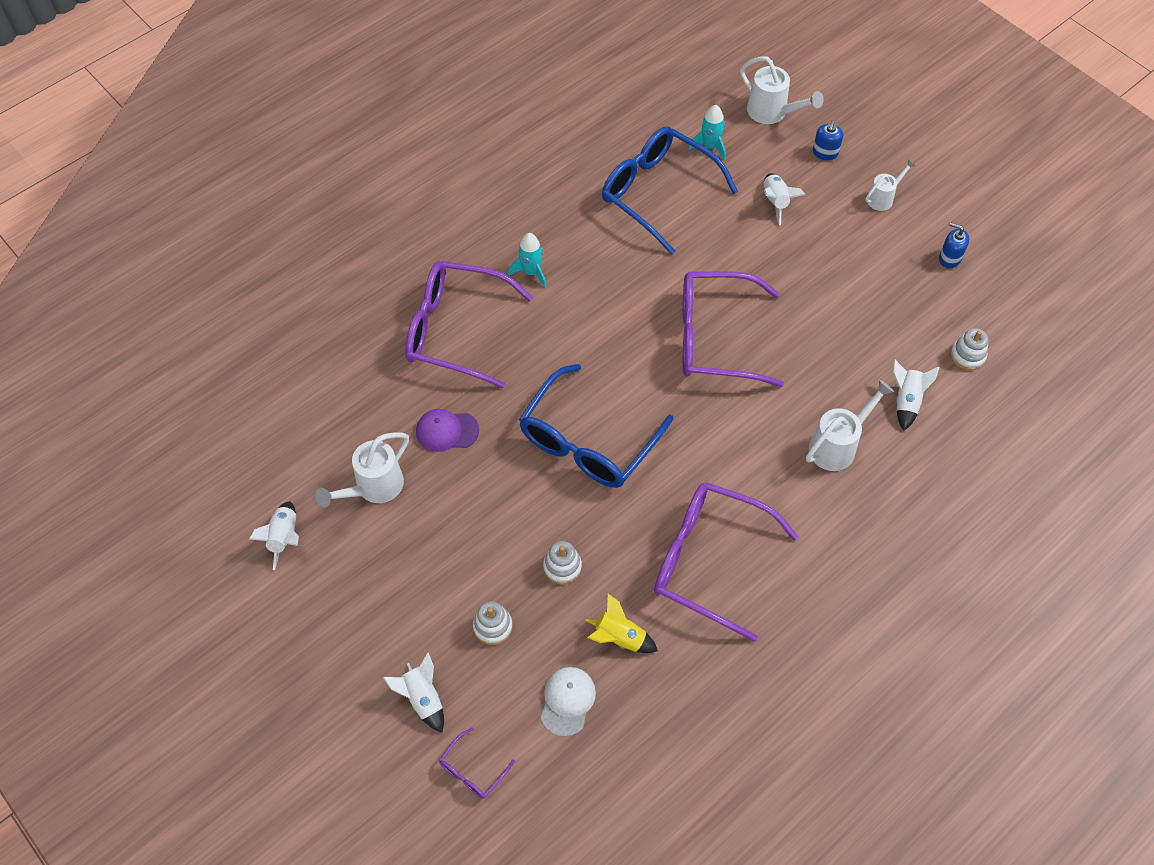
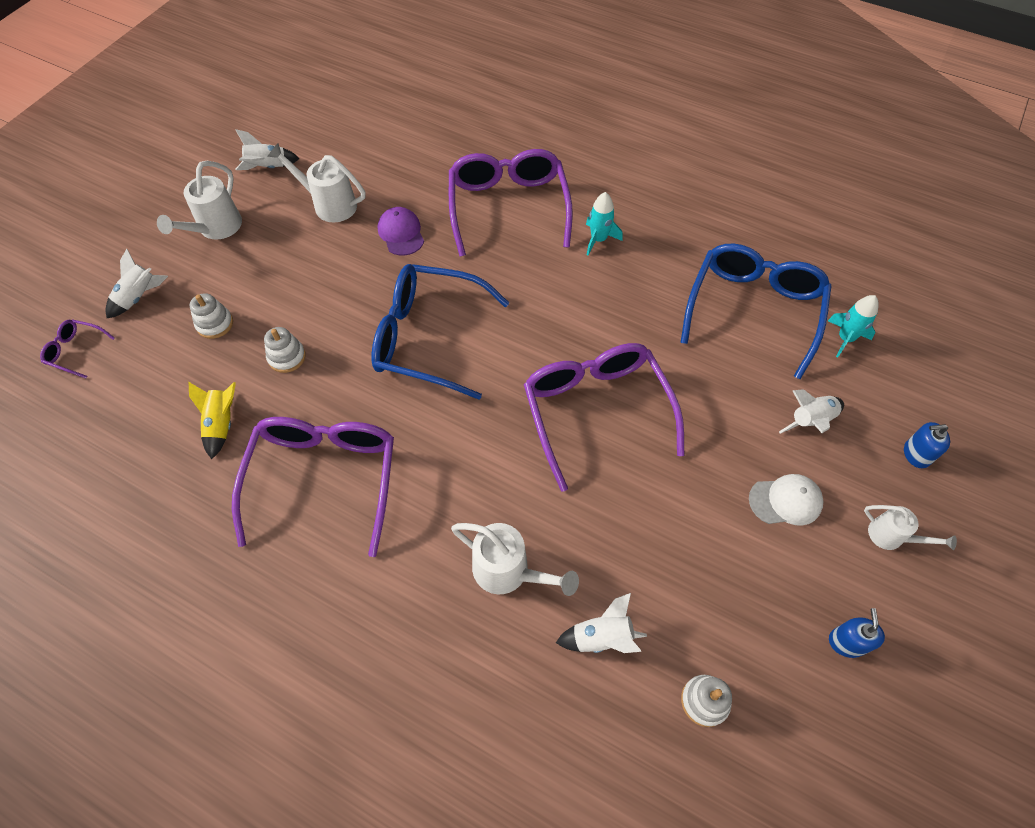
camera: 70 degrees right, 0 degrees up
white cap [541,667,596,737] -> white cap moved to [749,474,823,526]
white watering can [740,56,824,124] -> white watering can moved to [157,161,242,239]

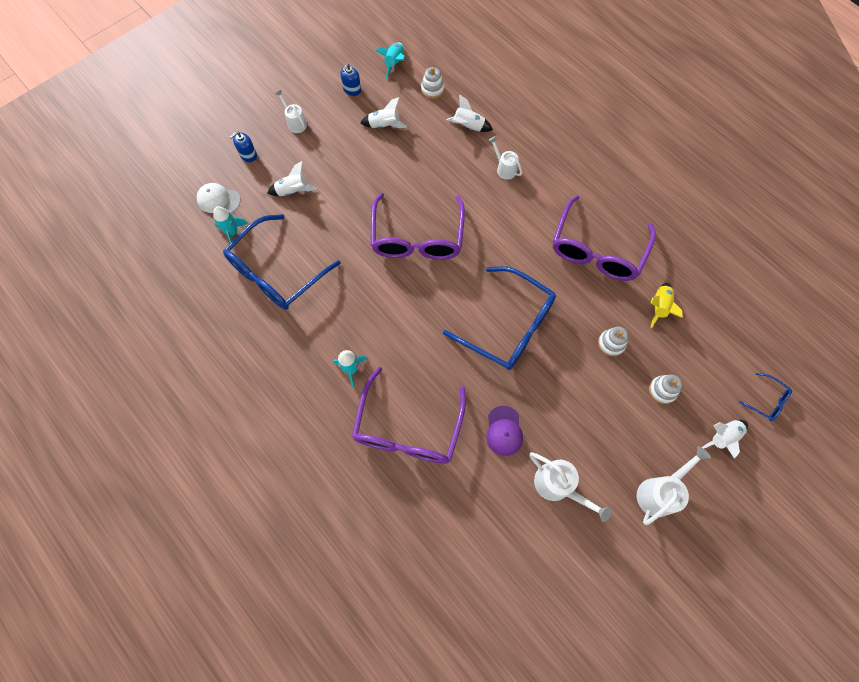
camera: 160 degrees left, 10 degrees up
purple glasses [40,319,115,378] -> blue glasses [739,373,792,421]
white rocket [235,129,299,170] -> white rocket moved to [361,97,408,128]
white watering can [451,523,579,596] -> white watering can [488,136,522,180], size x0.63
white cap [749,474,823,526] -> white cap moved to [197,183,240,213]
blue soap dispenser [904,422,950,468] -> blue soap dispenser turned 120 degrees clockwise [230,131,257,162]
none -> turquoise rocket [376,42,405,79]

